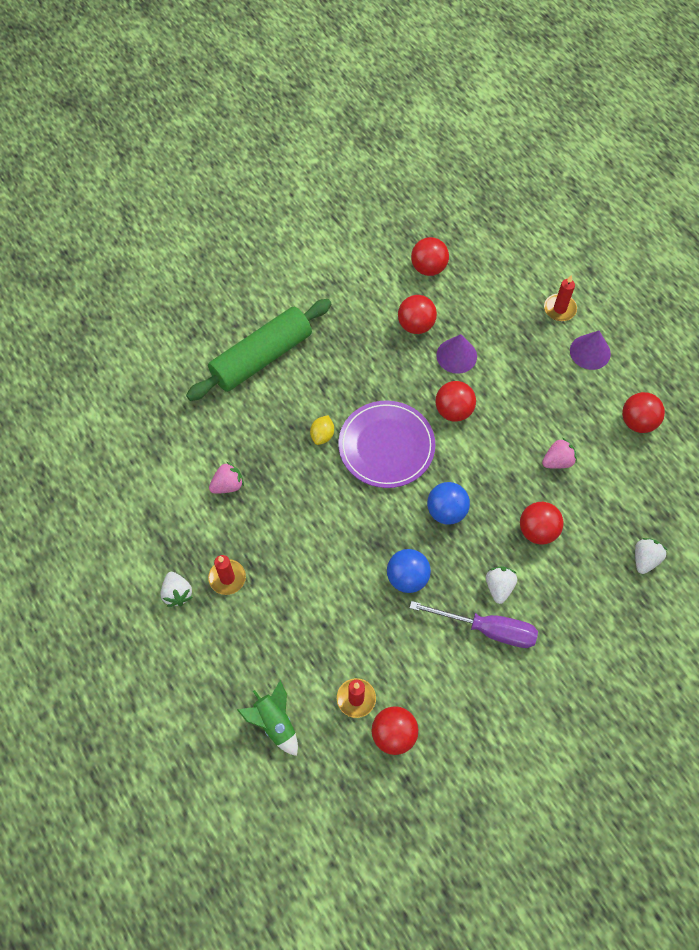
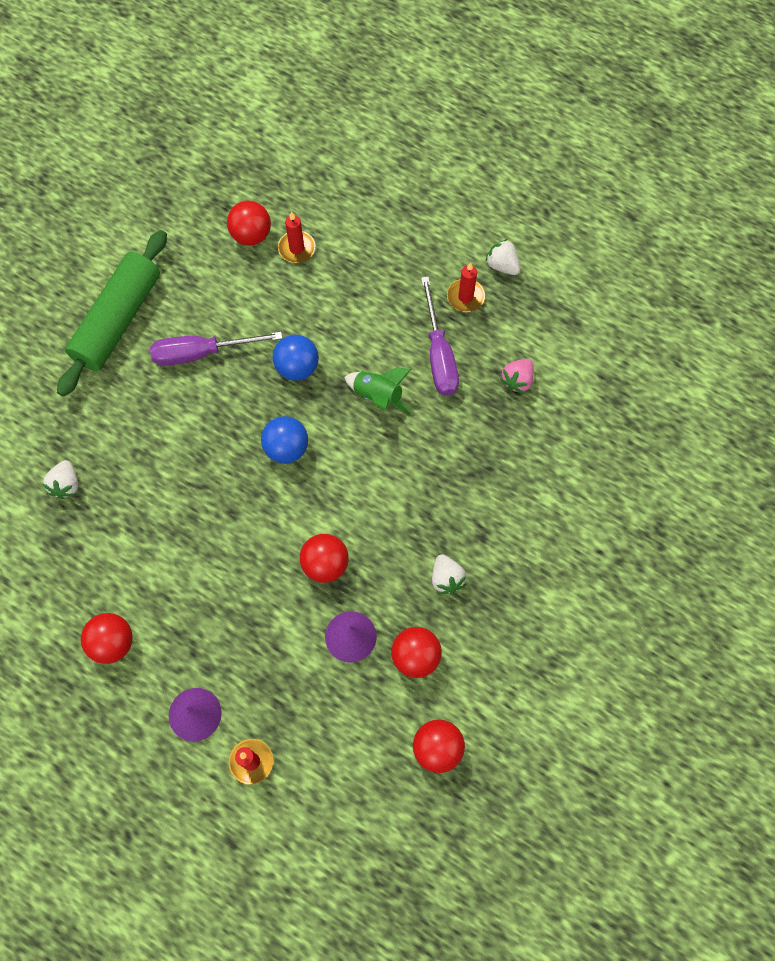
camera: 155 degrees right, 5 degrees up
green rolling pin [186,299,331,401] -> green rolling pin moved to [57,230,167,397]
green rocket [237,680,298,756] -> green rocket moved to [344,367,412,413]
yellow lemon [310,415,334,445] -> none
purple plate [338,401,435,488] -> none
white strawberry [486,566,517,604] -> white strawberry moved to [432,554,466,594]
red ball [520,502,564,545] -> none
pink strawberry [542,438,577,469] -> none
none -> purple screwdriver [421,276,459,396]

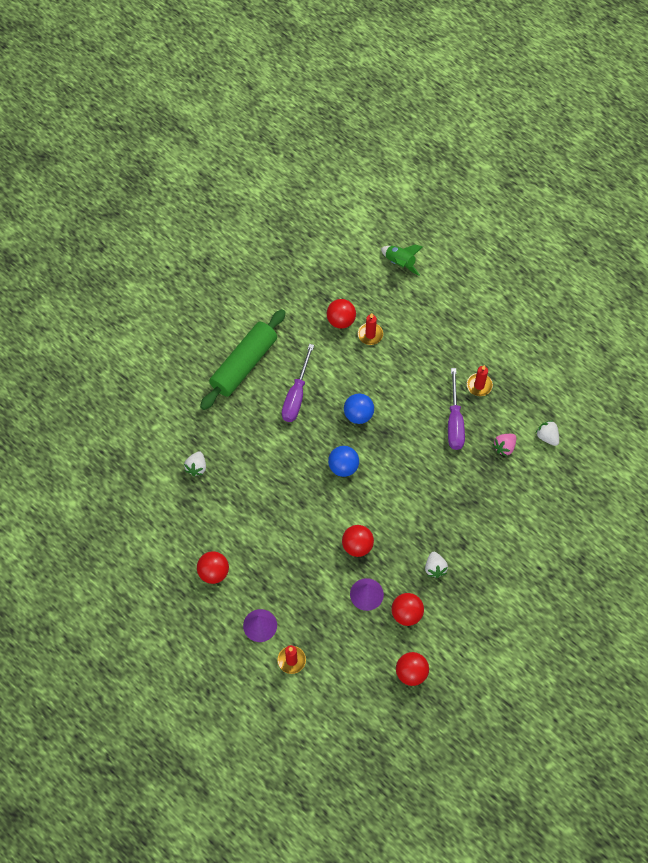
camera: 10 degrees right, 5 degrees down
purple screwdriver [150,332,283,366] -> purple screwdriver turned 75 degrees counterclockwise [282,344,314,422]
green rocket [344,367,412,413] -> green rocket moved to [381,244,423,276]
white strawberry [485,239,521,275] -> white strawberry moved to [536,420,559,446]

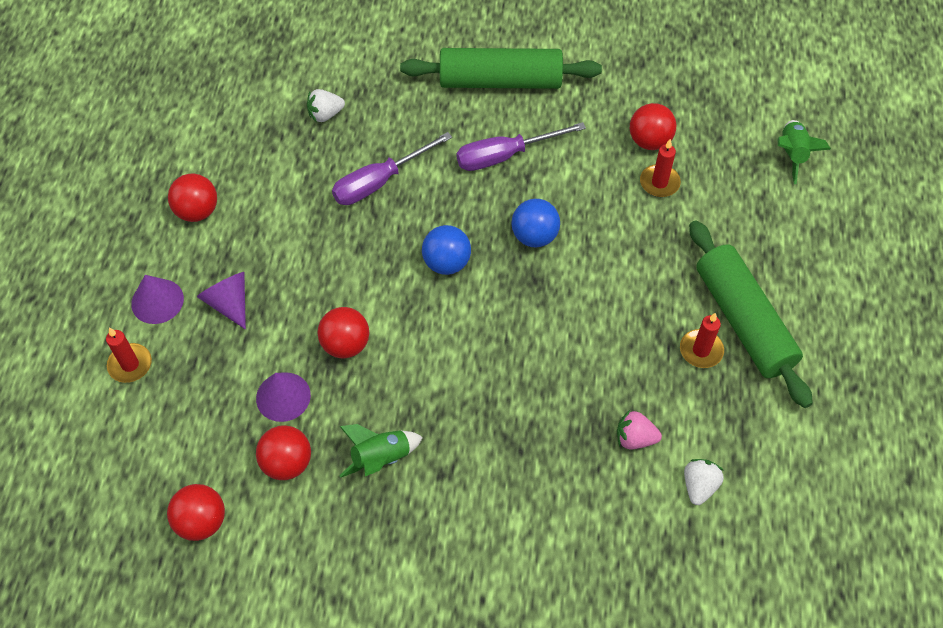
camera: 55 degrees right, 5 degrees down
white strawberry [425,552,448,578] -> green rocket [339,424,423,478]
purple screwdriver [448,368,465,450] -> purple screwdriver moved to [332,132,452,205]
none -> purple cone [197,272,246,329]
none -> green rolling pin [689,220,813,408]

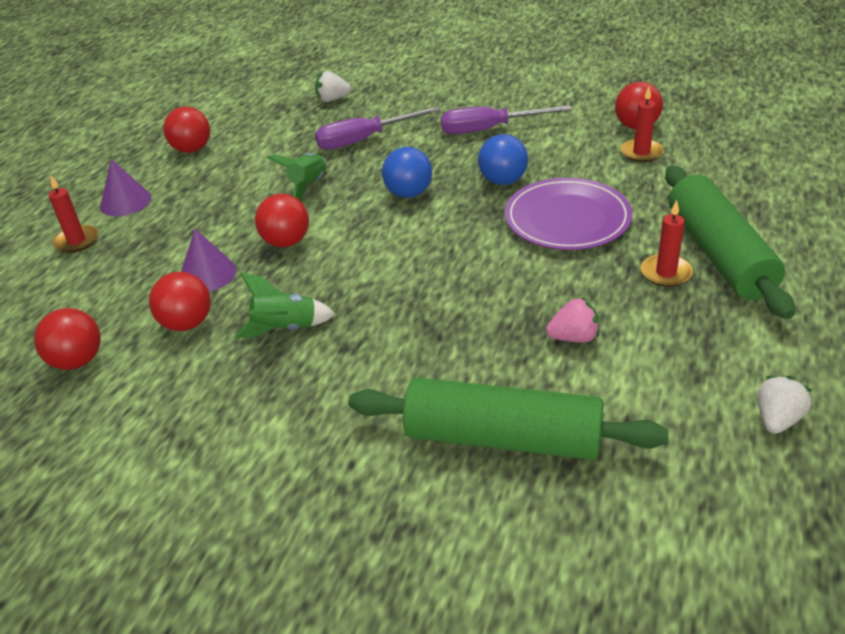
camera: 15 degrees right, 20 degrees down
purple cone [197,272,246,329] -> none
green rolling pin [400,48,602,89] -> green rolling pin moved to [348,377,668,460]
pink strawberry [617,410,662,449] -> pink strawberry turned 150 degrees clockwise [546,297,599,343]
white strawberry [684,459,724,505] -> white strawberry moved to [757,376,812,434]
green rocket [778,120,831,184] -> green rocket moved to [267,153,327,200]
none -> purple plate [505,178,632,250]

